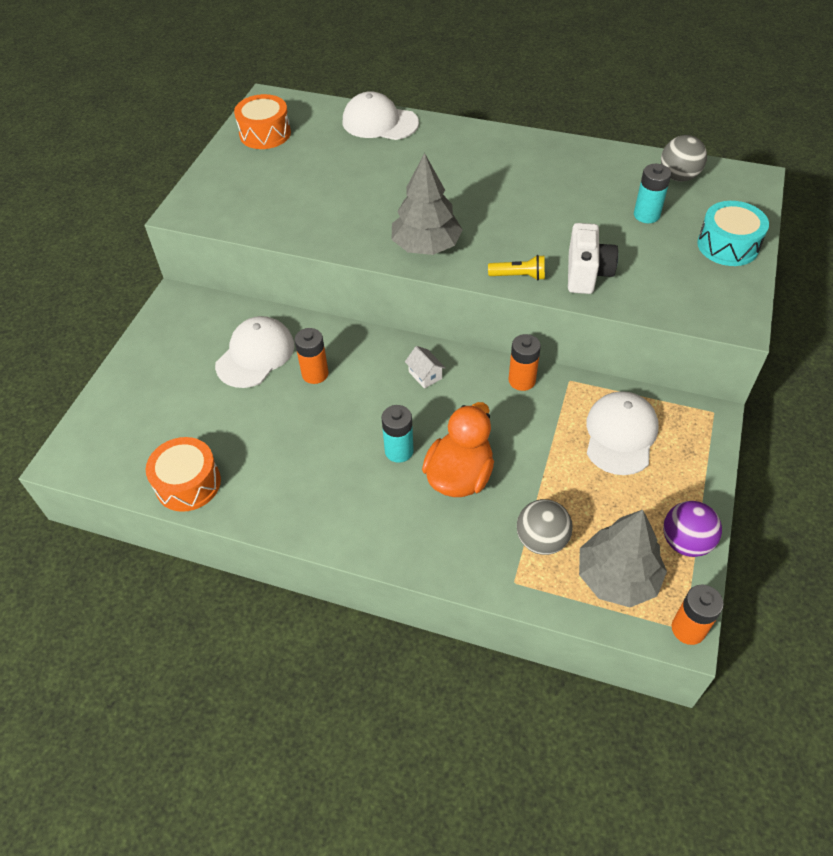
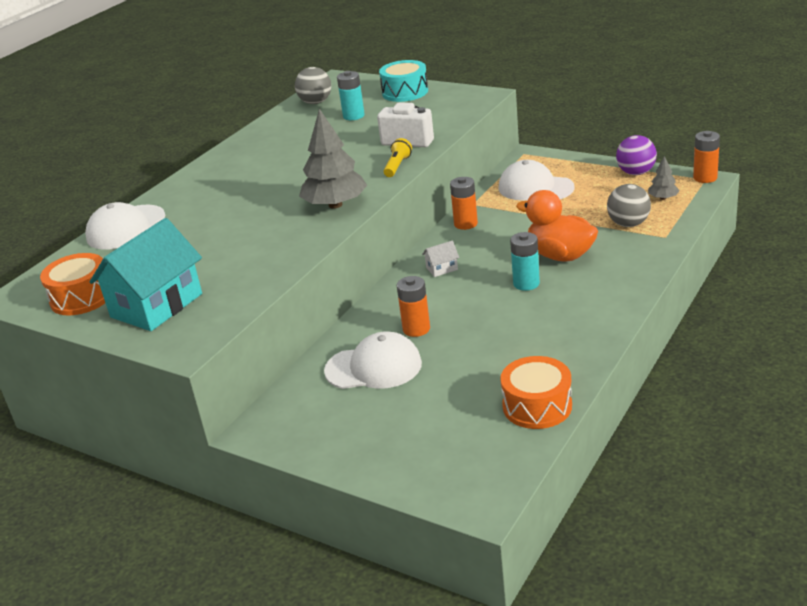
camera: 75 degrees left, 20 degrees down
white cap [215,316,295,388] -> white cap turned 135 degrees clockwise [324,331,422,389]
grey tree [579,510,667,607] -> grey tree [648,156,680,200], size x0.49
none -> turquoise house [90,218,202,331]

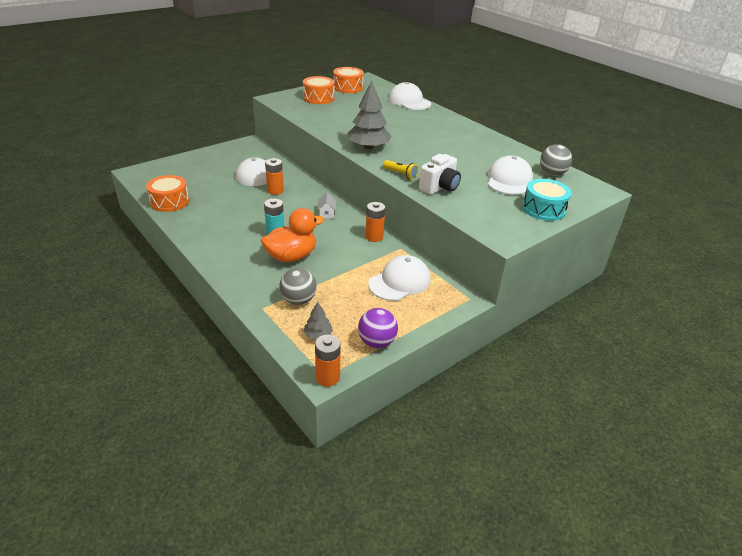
camera: 105 degrees right, 5 degrees up
turquoise house [90,218,202,331] -> orange drum [303,76,335,104]
turquoise battery [337,71,365,120] -> white cap [488,155,533,195]

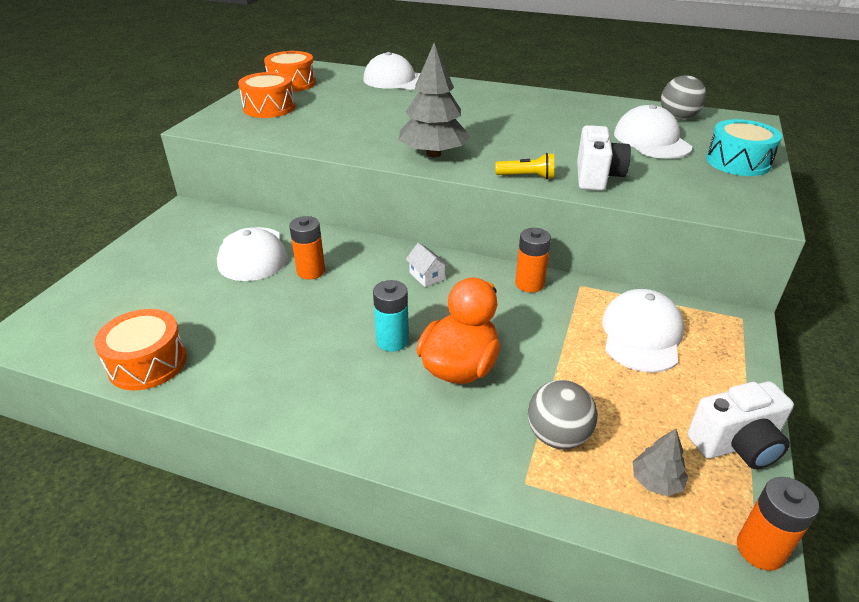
camera: 30 degrees left, 0 degrees up
purple ball [358,308,398,348] -> white camera [687,381,794,469]

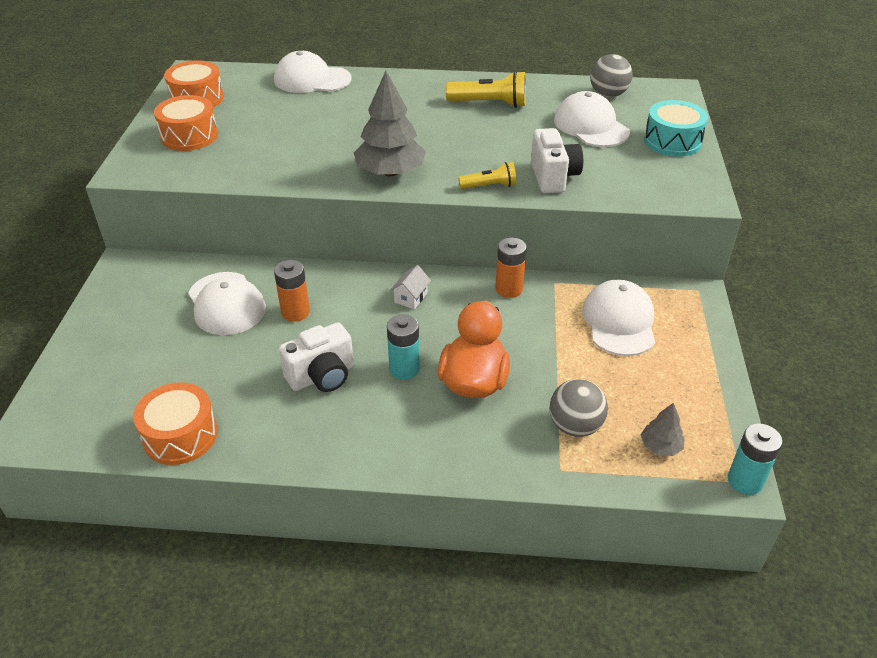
camera: 15 degrees left, 5 degrees up
white house [406,242,449,287] -> white house turned 75 degrees clockwise [390,265,431,309]
white camera [687,381,794,469] -> white camera moved to [279,322,354,392]
orange battery [737,477,819,571] -> turquoise battery [728,423,782,495]
none -> yellow flashlight [446,71,526,108]

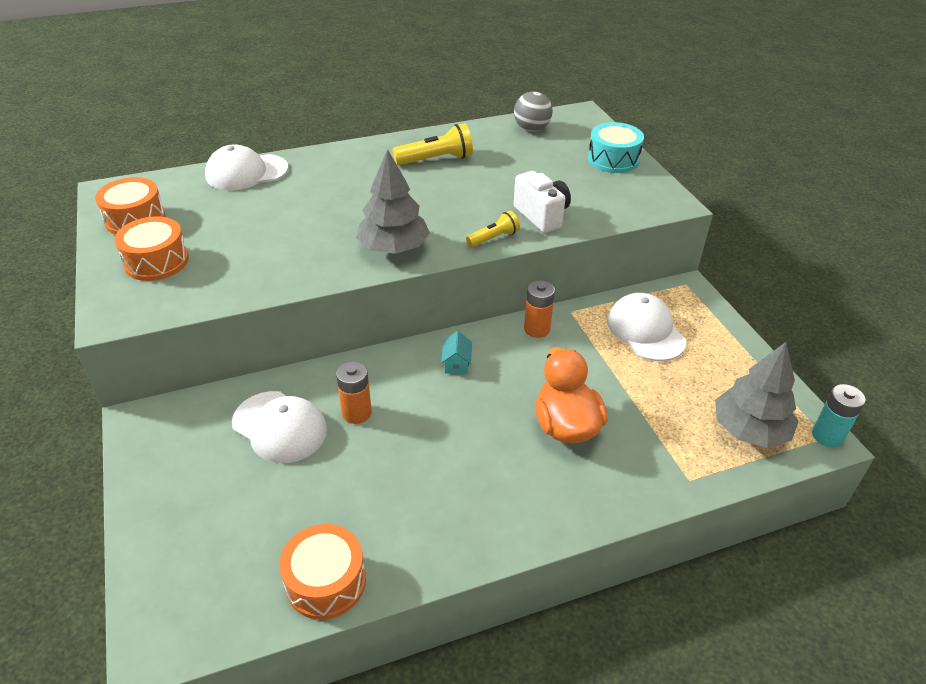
camera: 25 degrees left, 0 degrees up
white camera [279,322,354,392] -> none
turquoise battery [387,314,420,380] -> none
white house [390,265,431,309] -> turquoise house [441,331,472,374]
grey ball [550,379,608,437] -> none
white cap [554,91,630,147] -> none
grey tree [640,403,685,456] -> grey tree [715,342,799,448], size x2.05

